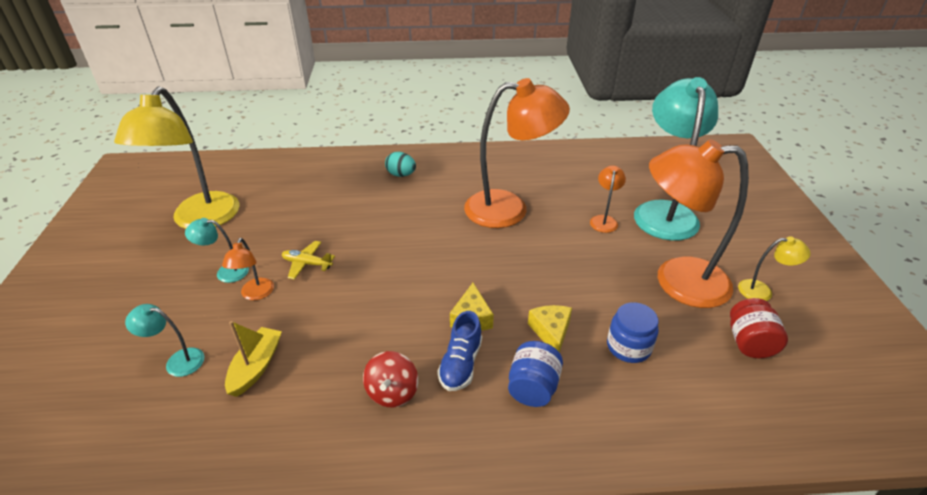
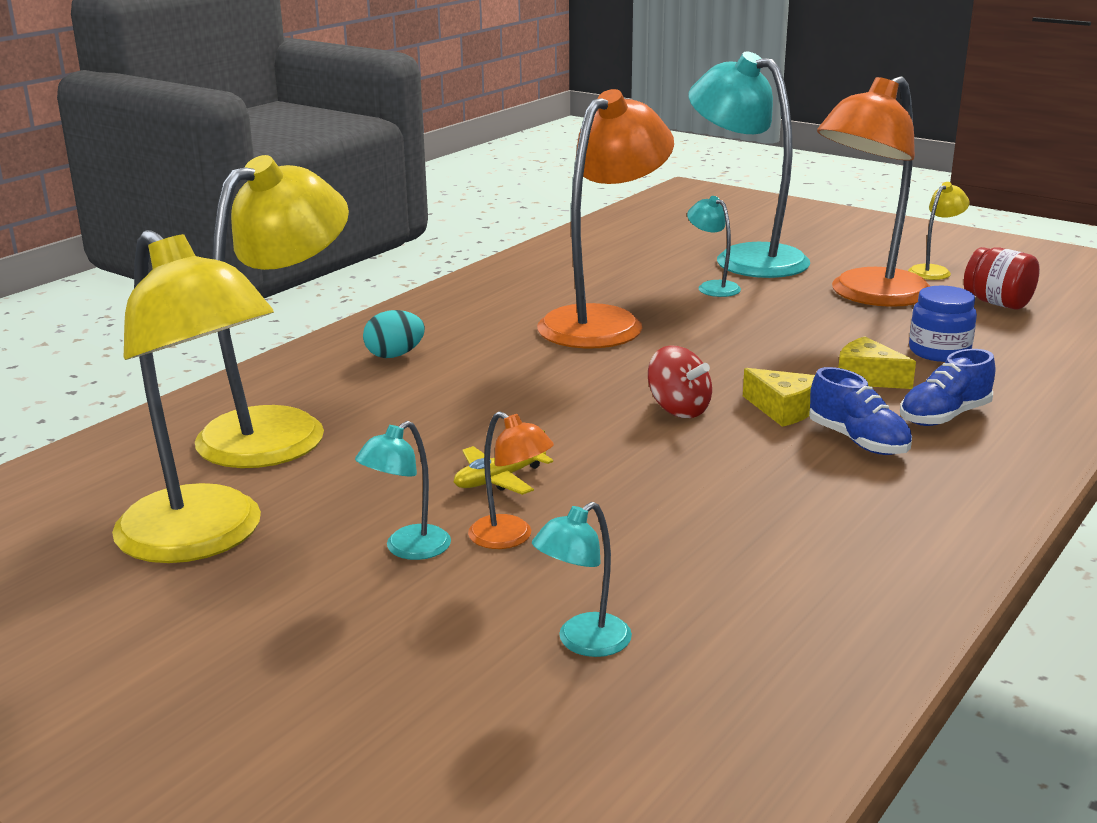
camera: 50 degrees left, 15 degrees down
yellow boat [225,321,282,397] -> none
red spinning top [363,351,418,407] -> red spinning top moved to [648,345,712,418]
blue jar [508,341,563,407] -> blue shoe [900,349,995,426]
orange lamp [590,165,626,233] -> turquoise lamp [687,196,741,297]
none -> yellow lamp [195,155,349,468]

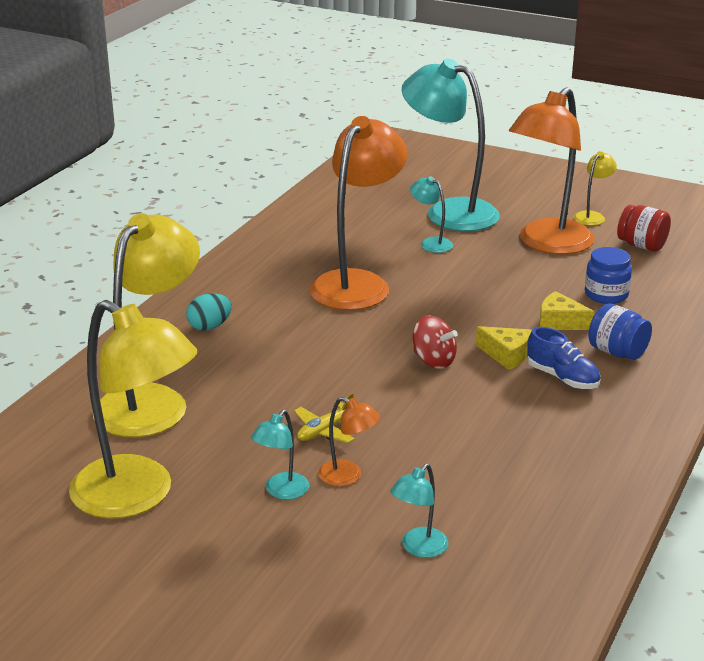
camera: 10 degrees left, 5 degrees up
blue shoe [900,349,995,426] -> blue jar [588,303,652,360]

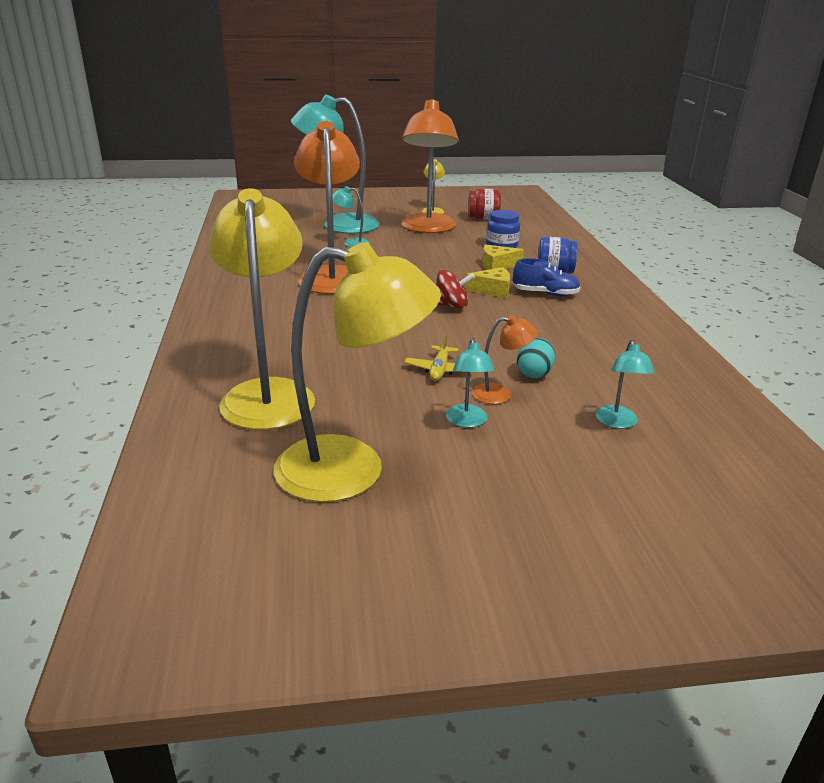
camera: 35 degrees left, 0 degrees up
turquoise egg [186,294,232,331] -> turquoise egg moved to [517,338,555,378]

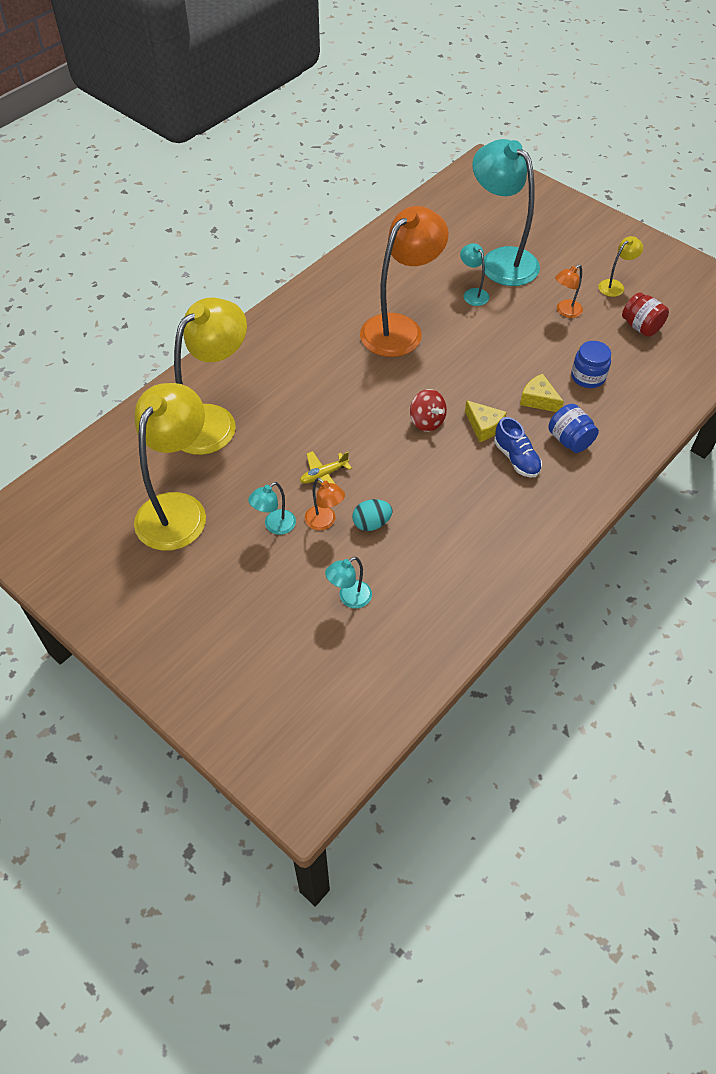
camera: 50 degrees right, 25 degrees up
yellow lamp [274,242,441,502] -> yellow lamp turned 120 degrees counterclockwise [134,383,206,551]
orange lamp [401,99,459,233] -> orange lamp [555,265,583,318], size x0.43

